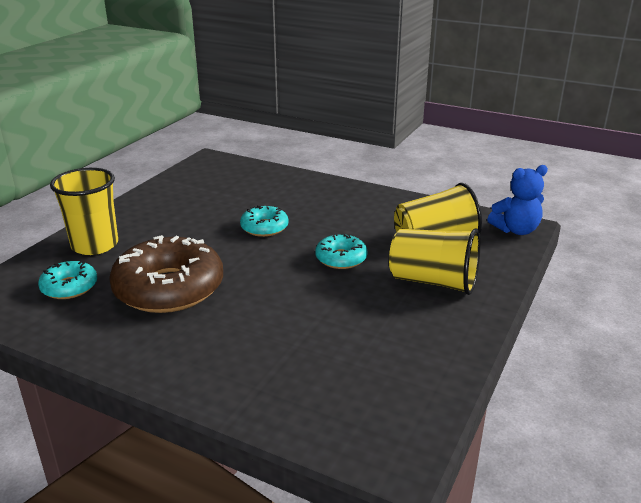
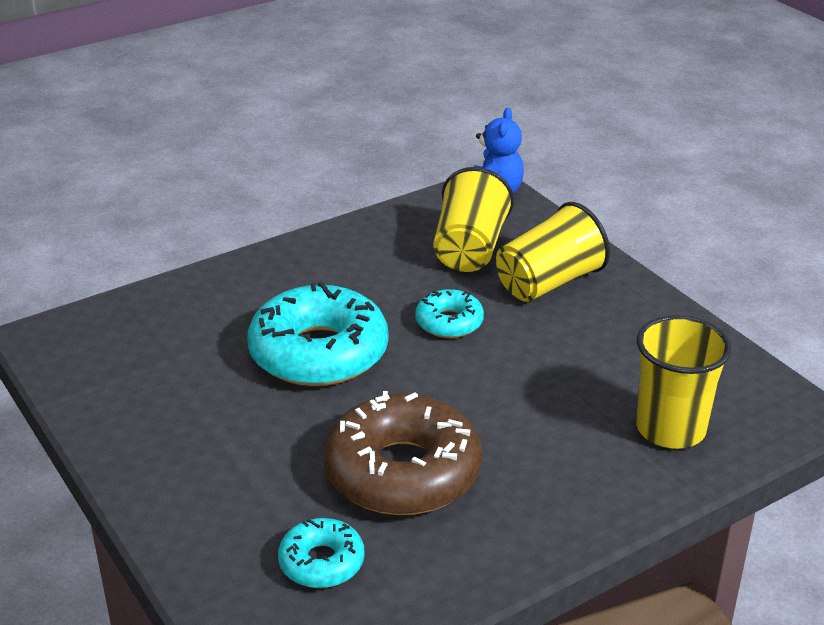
camera: 60 degrees left, 5 degrees up
yellow cup [50,168,118,255] -> yellow cup moved to [636,315,732,449]
turquoise donut [240,205,288,237] -> turquoise donut [247,282,388,386], size x1.97

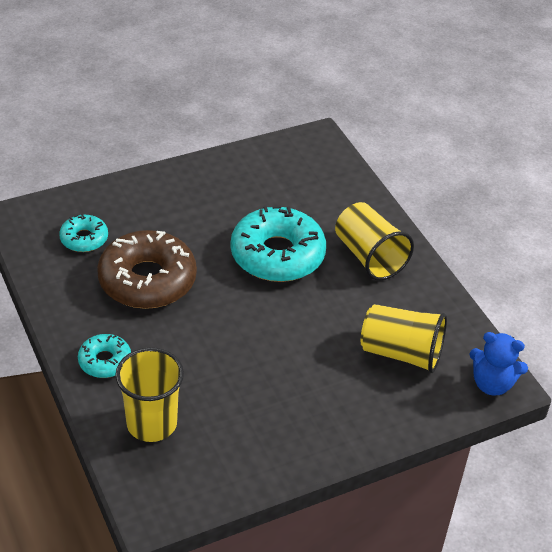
camera: 95 degrees right, 10 degrees up
turquoise donut [415,289,484,338] -> turquoise donut moved to [78,334,131,378]
yellow cup [496,202,610,302] -> yellow cup moved to [335,202,414,280]

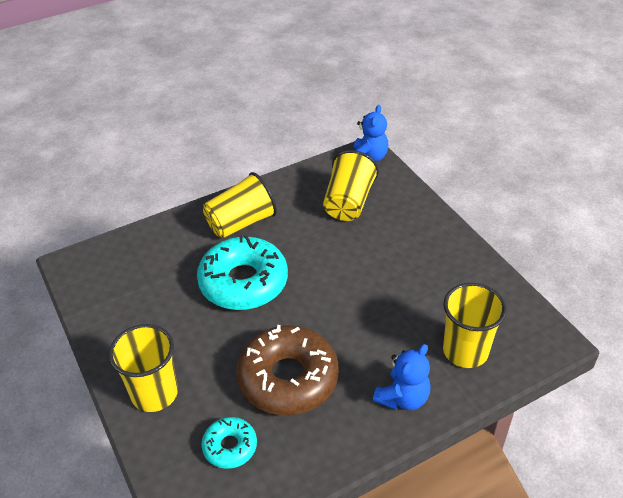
camera: 90 degrees left, 0 degrees up
turquoise donut [78,334,131,378] -> blue teddy bear [373,344,431,410]
none -> yellow cup [109,324,178,412]

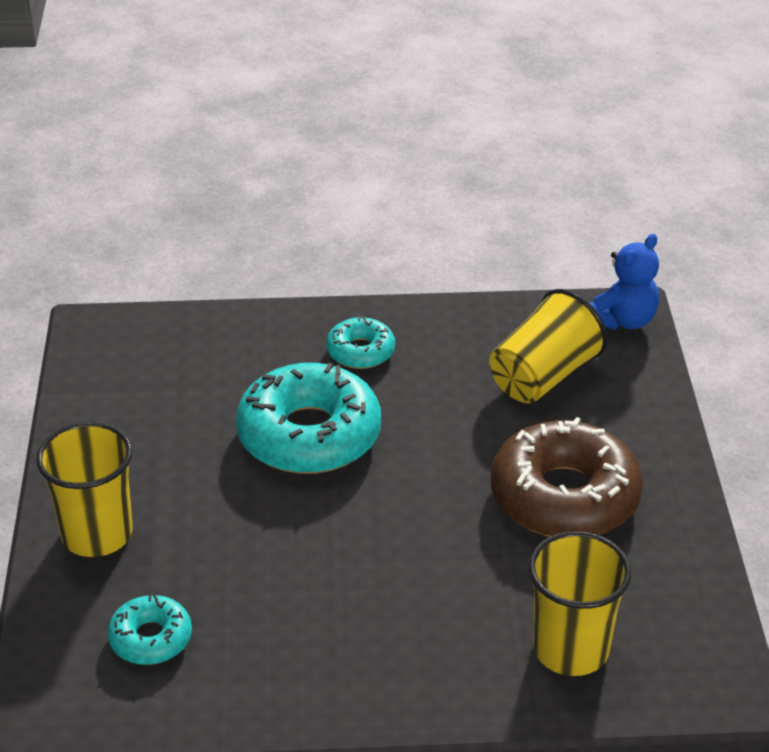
camera: 25 degrees right, 5 degrees down
yellow cup [203,172,277,238] -> turquoise donut [326,316,395,369]
brown donut [236,325,338,415] -> brown donut moved to [491,417,643,537]
blue teddy bear [373,344,431,410] -> none

